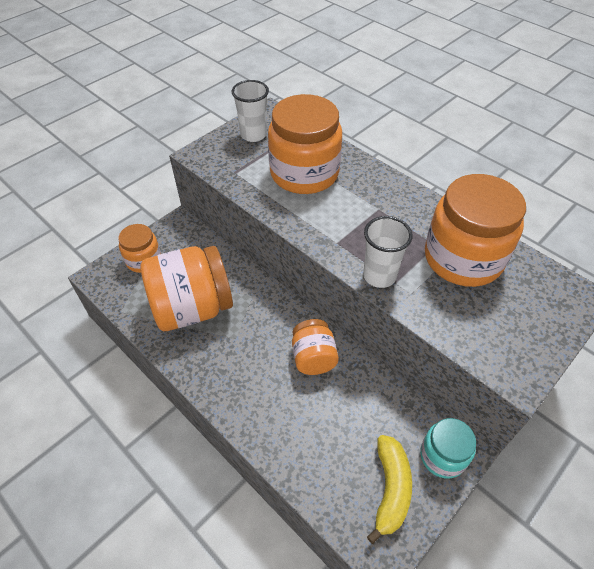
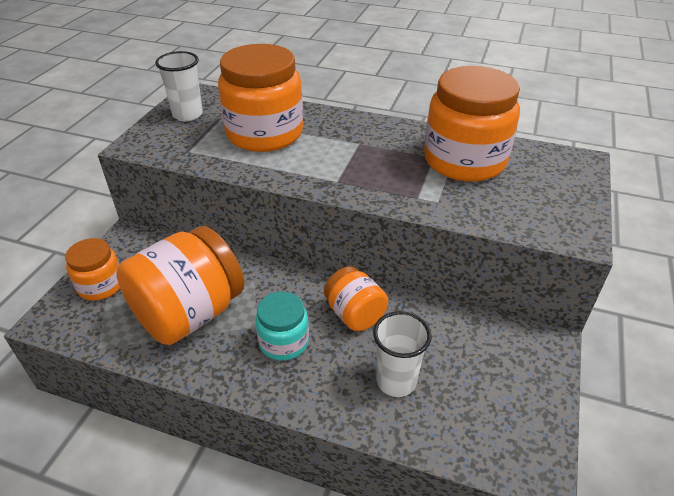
camera: 25 degrees left, 10 degrees down
white cup [363,216,413,288] -> white cup moved to [373,311,432,397]
yellow banana [367,435,412,544] -> none
turquoise jar [420,418,476,478] -> turquoise jar moved to [255,291,309,360]

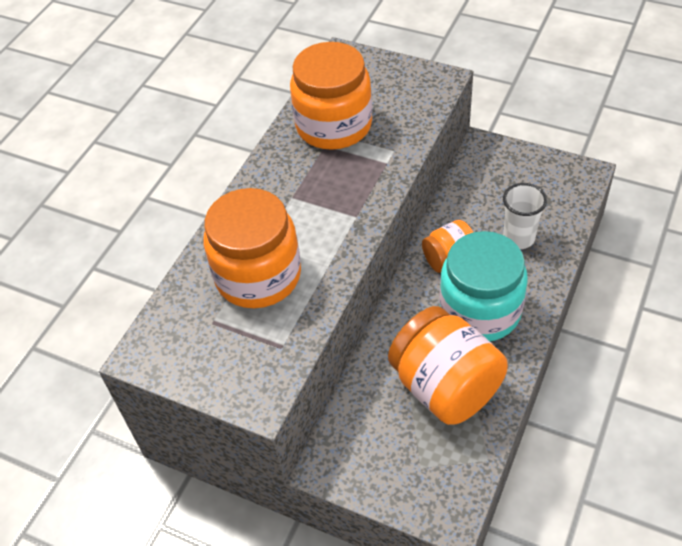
camera: 80 degrees left, 10 degrees up
orange jar [65,238,120,301] -> none
white cup [155,51,203,121] -> none
turquoise jar [255,291,309,360] -> turquoise jar [439,231,528,341], size x1.84

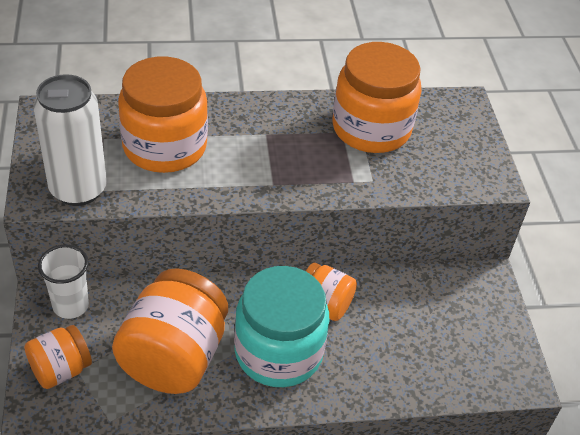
camera: 50 degrees right, 5 degrees down
white cup [503,183,547,249] -> white cup moved to [38,245,89,319]
none -> orange jar [24,325,92,389]
none -> white can [33,74,107,206]

